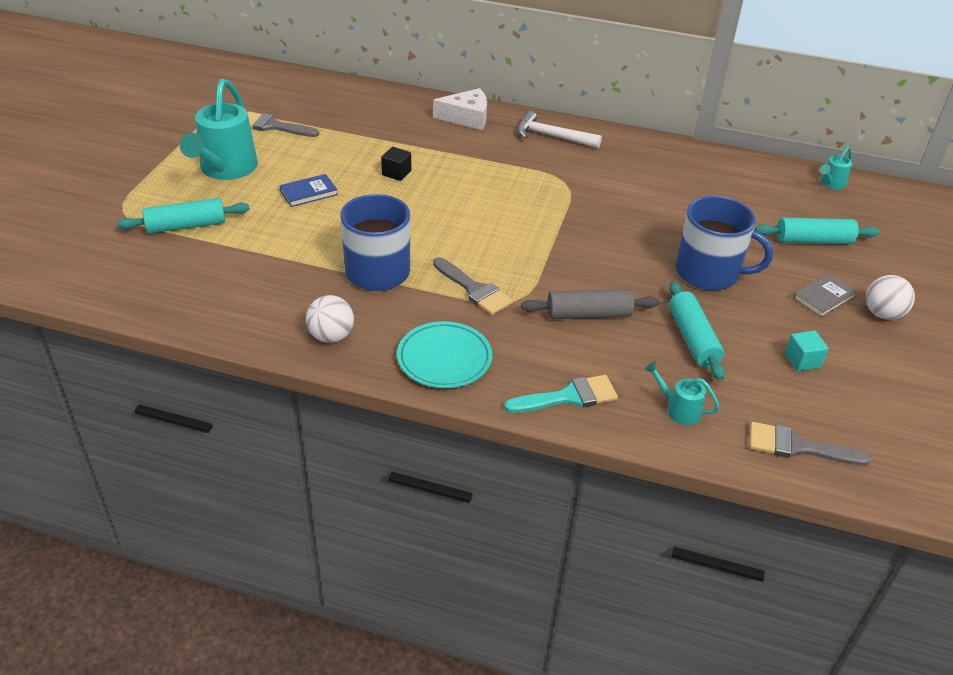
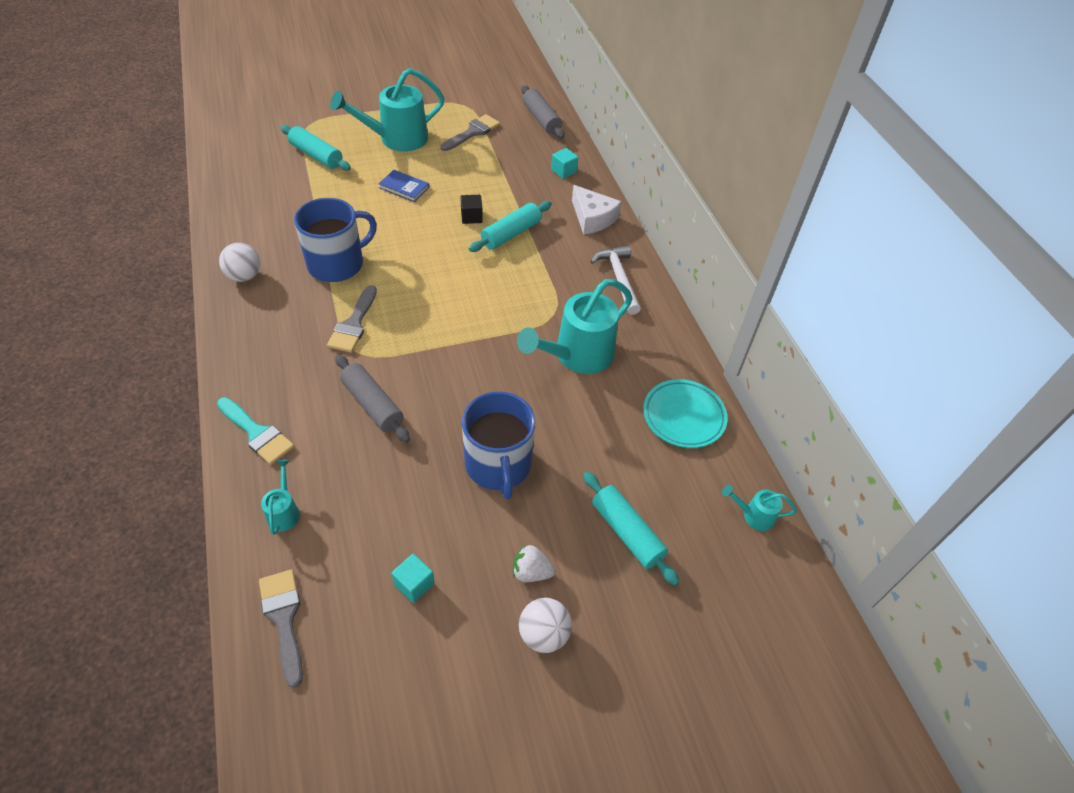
camera: 55 degrees right, 10 degrees up
grey brush [247,111,319,137] -> grey brush turned 60 degrees clockwise [441,114,500,151]
turquoise plate [397,321,492,388] -> turquoise plate moved to [643,379,728,448]
turquoise rolling pin [669,282,725,381] -> turquoise rolling pin moved to [469,201,552,252]
grey book [793,274,857,318] -> white strawberry [513,544,555,582]
none -> turquoise watering can [517,279,633,374]
none -> grey rolling pin [521,85,564,139]
none -> turquoise cube [551,148,578,179]

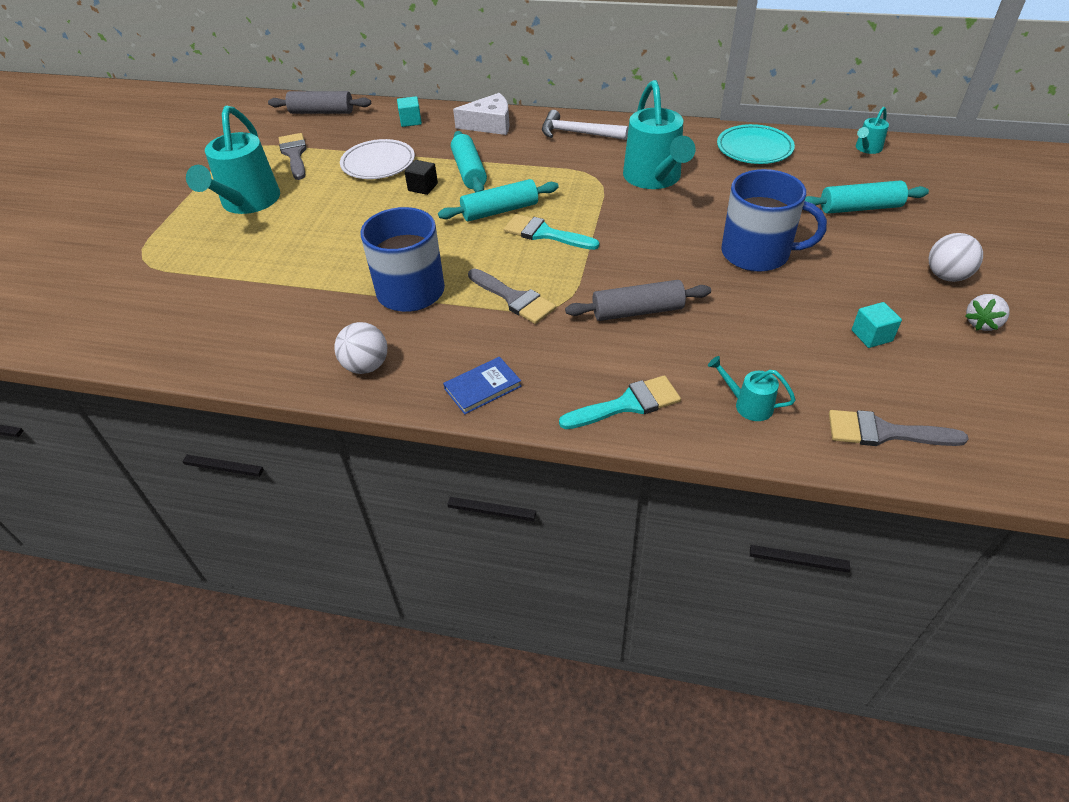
camera: 55 degrees left, 5 degrees down
turquoise rolling pin [280,125,351,171] -> turquoise rolling pin moved to [438,179,559,222]
blue book [379,170,429,202] -> blue book moved to [443,357,522,414]
white strawberry [513,544,555,582] -> white strawberry moved to [965,294,1009,331]
none -> white plate [340,139,415,179]
none -> turquoise brush [504,214,599,250]

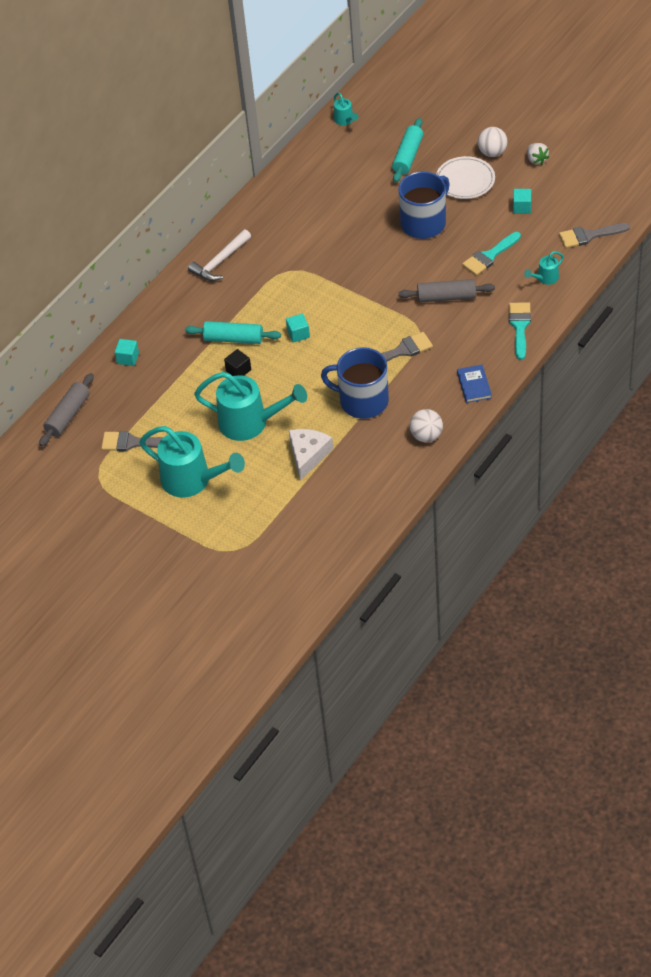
camera: 65 degrees left, 5 degrees up
white plate [340,139,415,179] -> white plate moved to [436,156,495,199]
turquoise rolling pin [438,179,559,222] -> turquoise cube [286,313,310,343]
white cheese [453,93,510,135] -> white cheese moved to [289,429,333,481]
turquoise brush [504,214,599,250] -> turquoise brush moved to [462,232,521,276]
grey rolling pin [565,280,711,321] -> grey rolling pin turned 75 degrees clockwise [398,279,495,303]
turquoise watering can [623,80,695,189] -> turquoise watering can moved to [194,372,307,441]
turquoise plate [717,124,795,164] -> none
grey brush [829,410,969,446] -> grey brush turned 45 degrees clockwise [559,223,630,248]

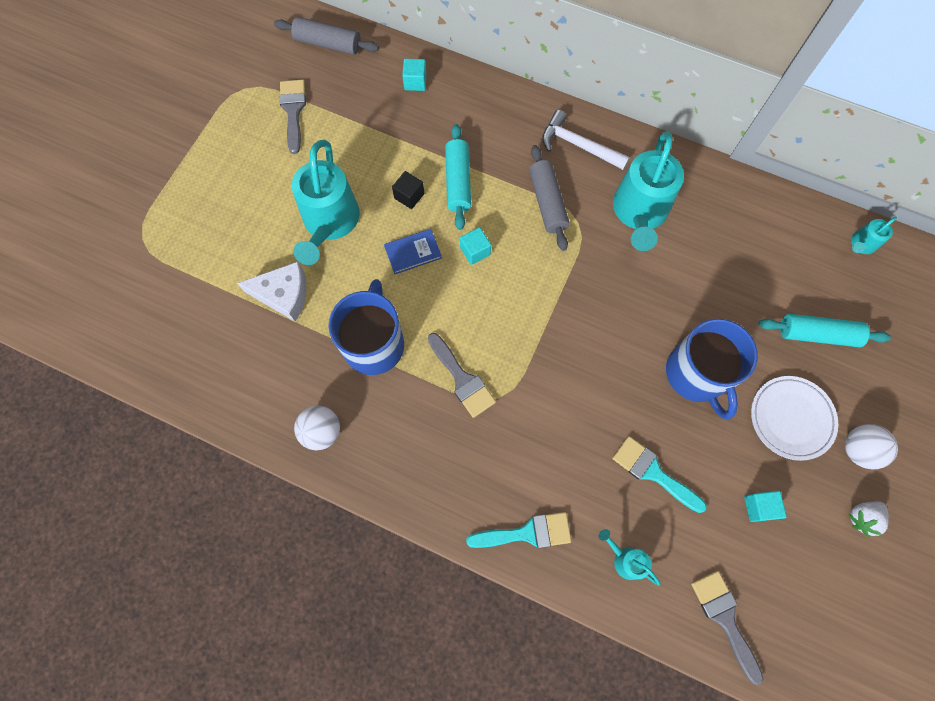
camera: 75 degrees right, 20 degrees up
turquoise watering can [139,426,245,498] -> turquoise watering can moved to [613,131,684,251]
blue mug [398,171,450,239] -> blue mug turned 45 degrees clockwise [666,319,758,419]
grey rolling pin [398,279,495,303] -> grey rolling pin moved to [529,145,570,251]
blue book [457,365,492,403] -> blue book moved to [384,229,442,274]

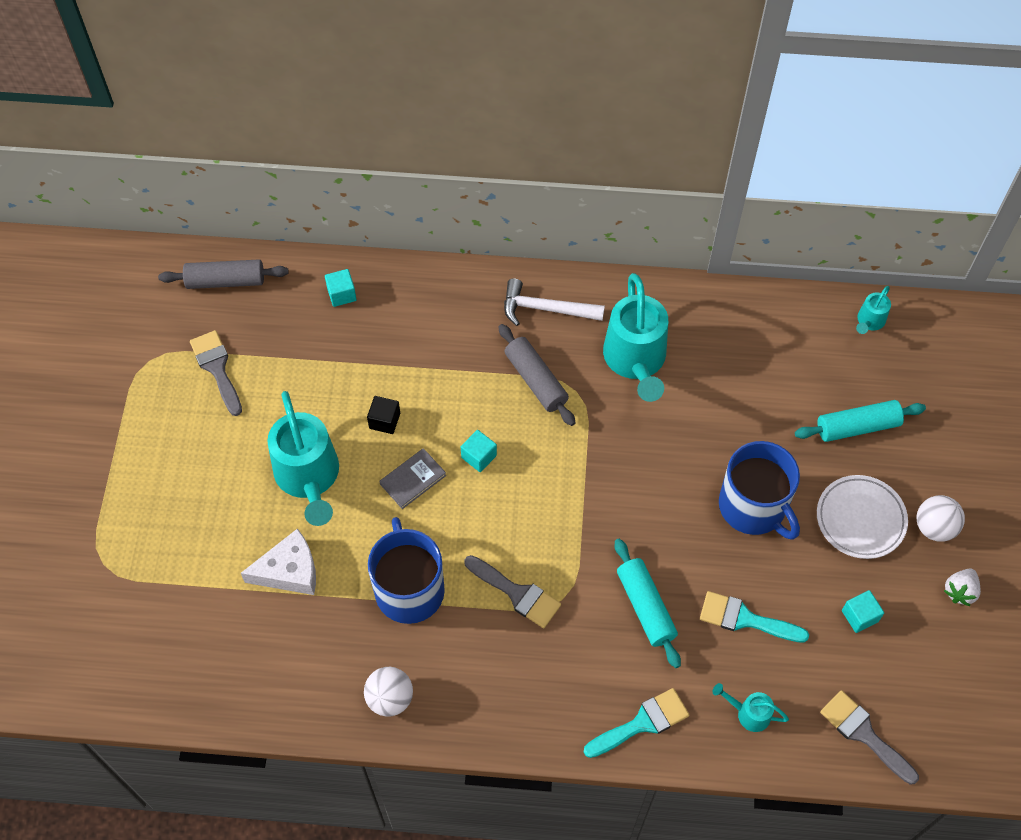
camera: 20 degrees left, 10 degrees down
blue book [384,229,442,274] -> grey book [379,448,446,509]
turquoise rolling pin [445,124,471,230] -> turquoise rolling pin moved to [615,539,681,668]

